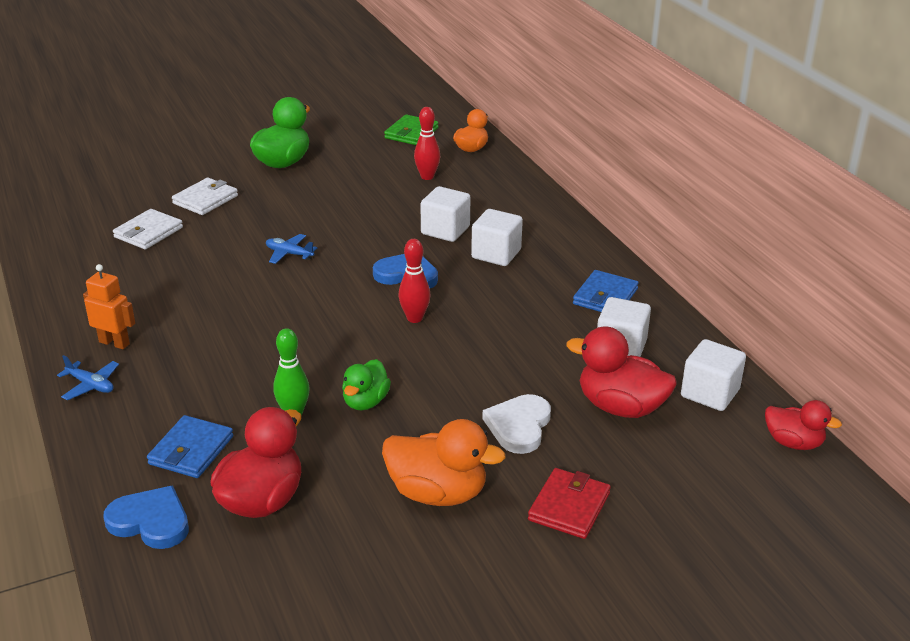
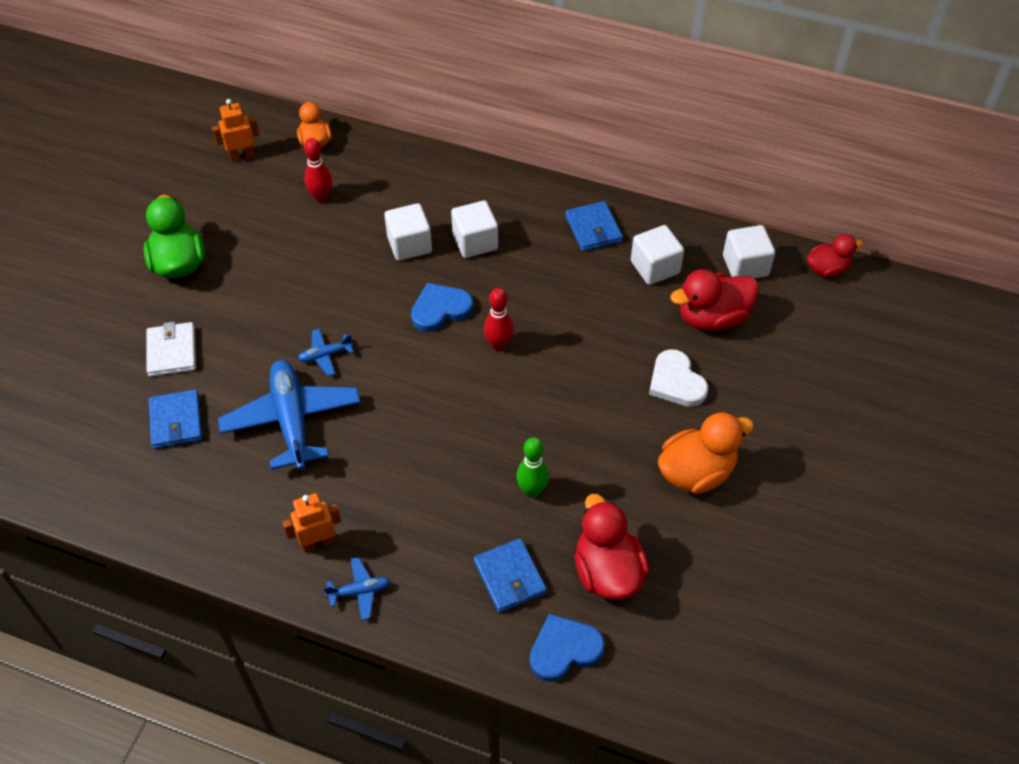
camera: 45 degrees left, 20 degrees up
white wallet [113,209,183,250] -> blue wallet [149,389,202,449]
green duck [342,359,391,410] -> none
green wallet [384,114,438,145] -> orange robot [212,99,260,162]
red wallet [528,468,611,539] -> none
none -> blue plane [218,360,361,470]

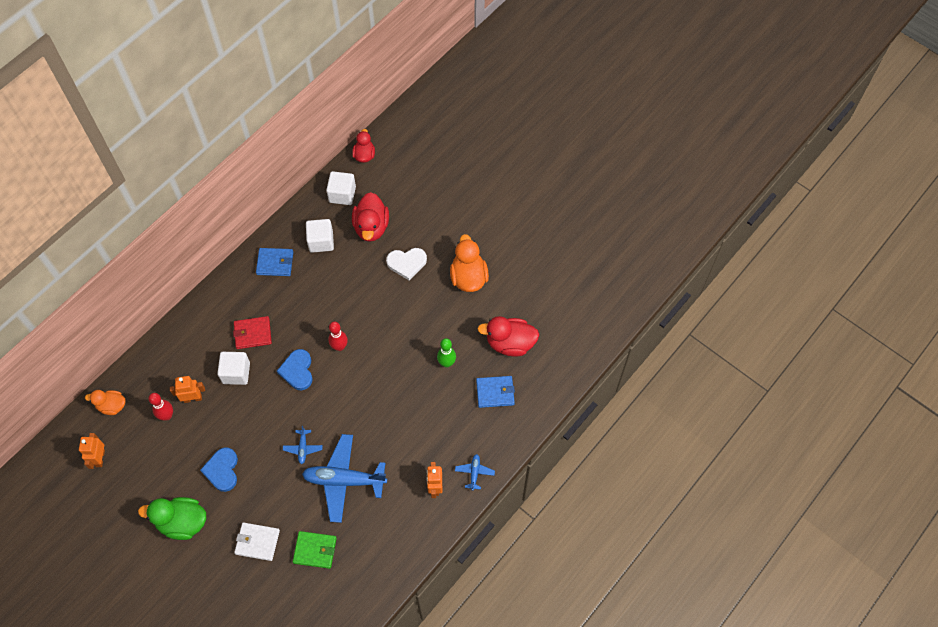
camera: 70 degrees left, 10 degrees up
blue wallet [149,389,202,449] -> green wallet [293,531,337,569]
white cube [451,200,498,258] -> red wallet [233,316,272,349]
blue heart [530,614,605,682] -> blue heart moved to [200,447,238,492]
none -> orange robot [170,376,205,403]

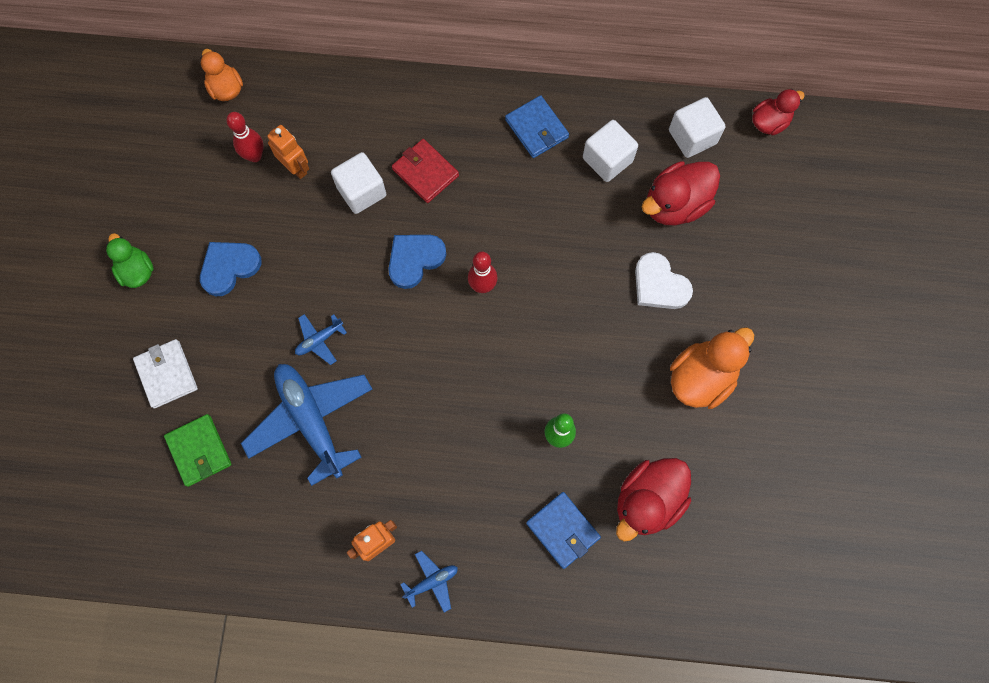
camera: 55 degrees right, 10 degrees up
orange robot [79,433,105,469] -> none
green duck [138,497,206,540] -> green duck [106,233,154,288], size x0.63
red duck [477,316,539,356] -> red duck turned 105 degrees counterclockwise [616,458,691,542]

